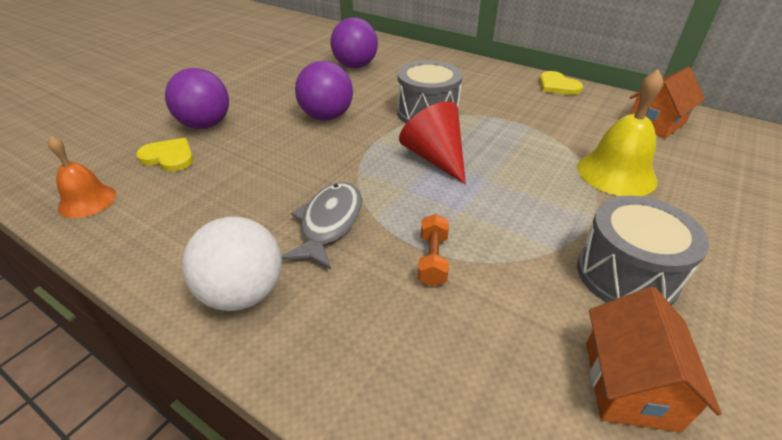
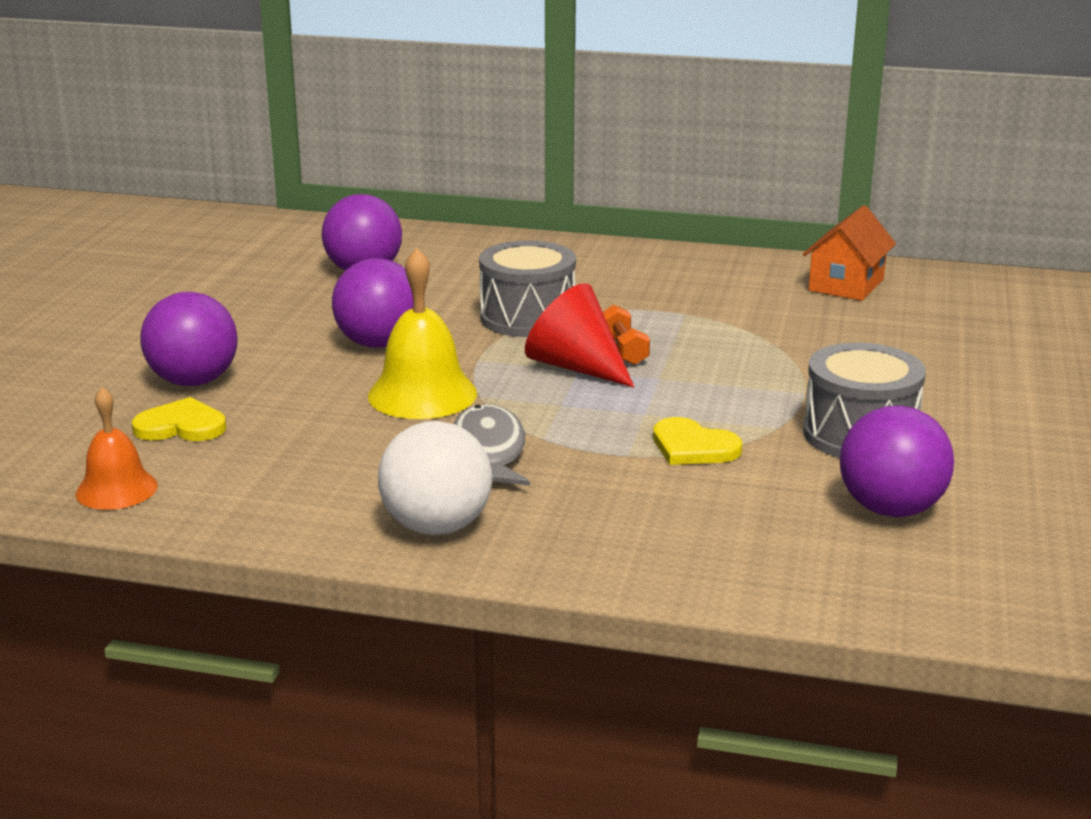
camera: 20 degrees left, 15 degrees down
orange dumbbell [418,214,449,286] -> orange dumbbell moved to [603,305,650,365]
yellow heart [539,71,583,95] -> yellow heart moved to [653,417,742,465]
yellow bell [577,69,663,196] -> yellow bell moved to [368,248,477,419]
orange house [586,287,722,432] -> purple ball [840,406,954,517]

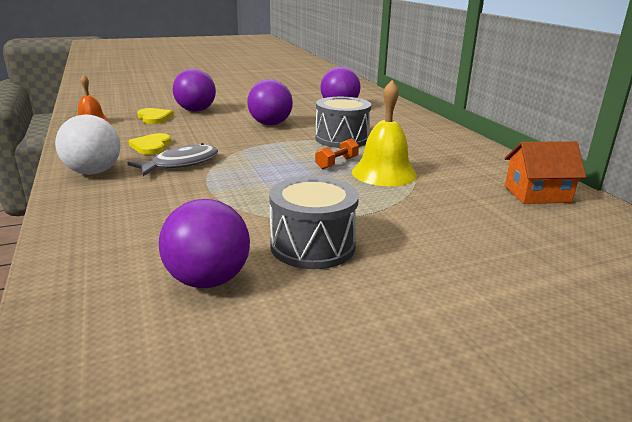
camera: 55 degrees right, 0 degrees up
yellow bell [368,248,477,419] -> yellow bell moved to [352,80,417,186]
red cone [525,283,634,387] -> none
yellow heart [653,417,742,465] -> yellow heart moved to [129,133,171,155]

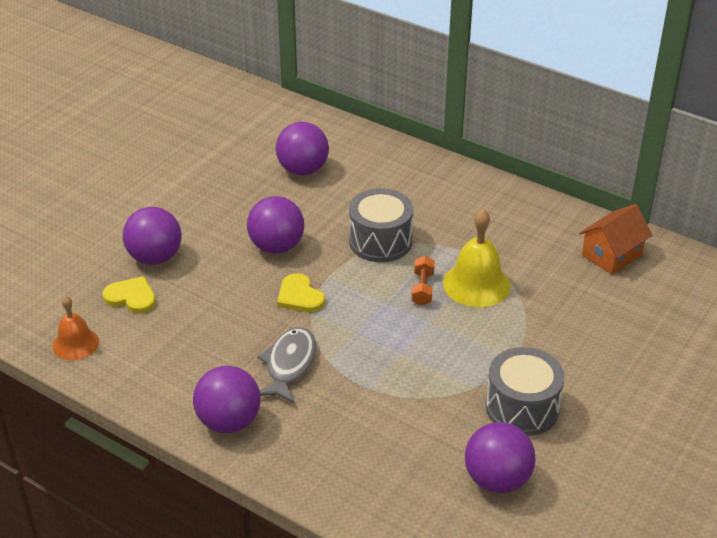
camera: 35 degrees left, 15 degrees up
white ball [55,115,121,175] -> purple ball [193,366,261,433]
yellow heart [129,133,171,155] -> yellow heart moved to [277,273,325,312]

